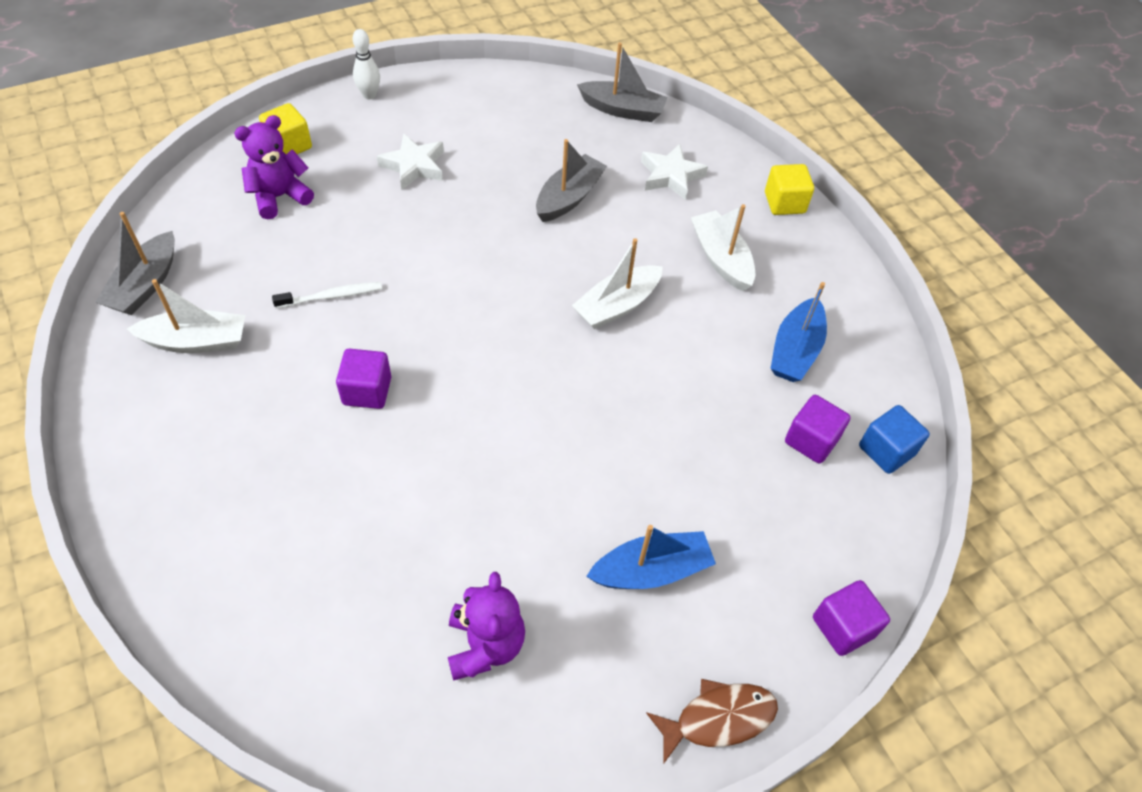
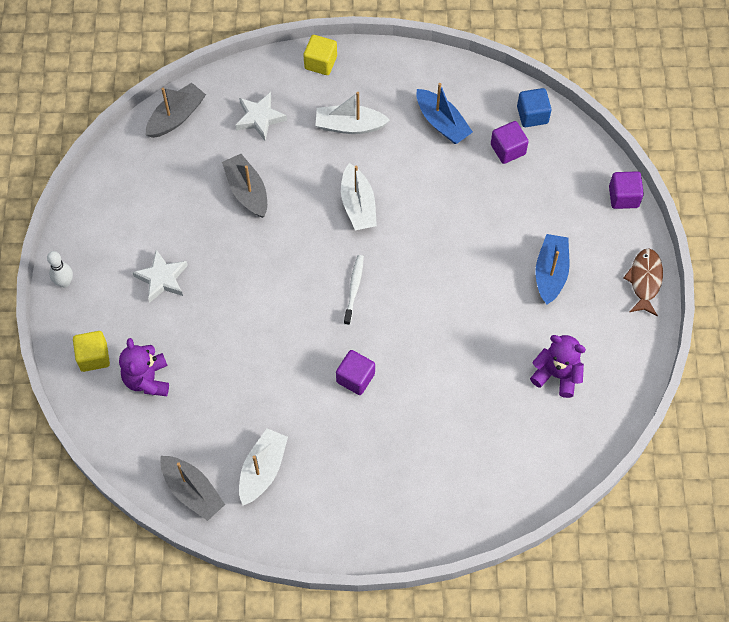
camera: 60 degrees left, 10 degrees up
white toothbrush [272,282,382,308] -> white toothbrush moved to [344,255,364,325]

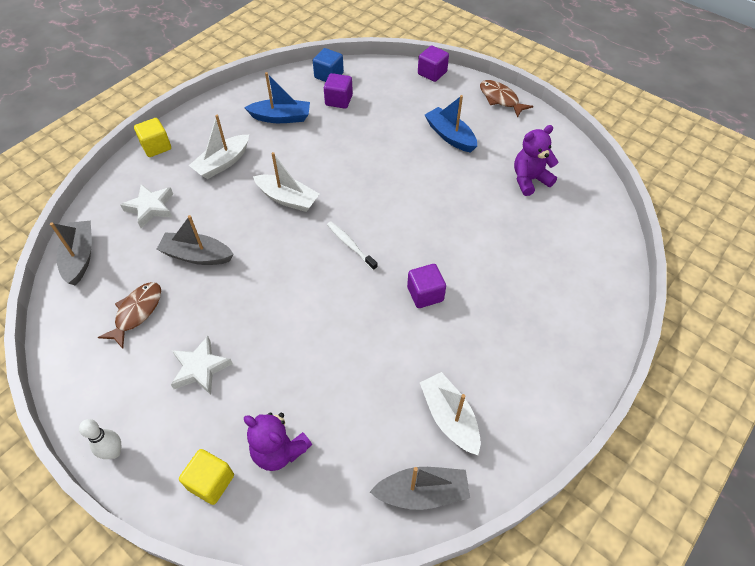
camera: 50 degrees left, 10 degrees down
none -> brown fish [98,282,161,349]

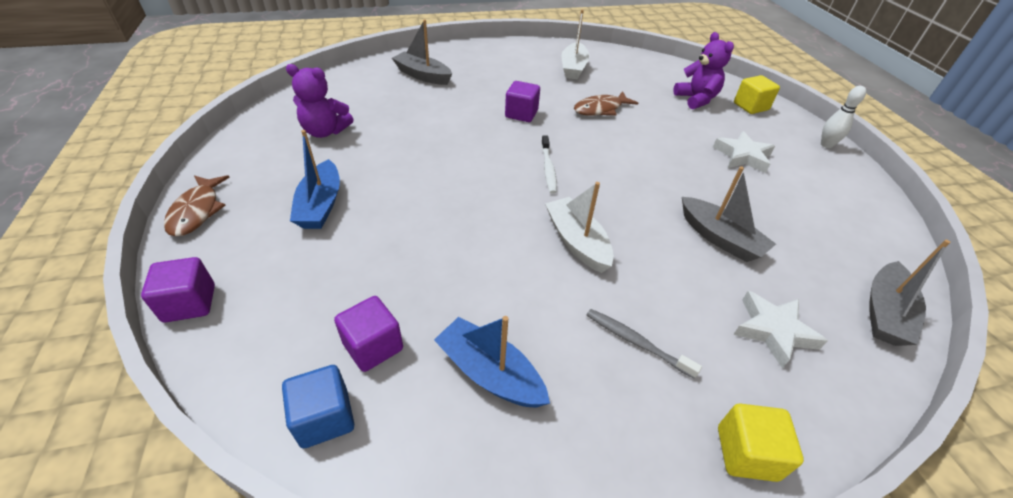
camera: 145 degrees left, 10 degrees down
brown fish [98,282,161,349] -> brown fish moved to [574,91,639,116]
white boat [189,115,249,179] -> grey toothbrush [587,309,702,379]
grey boat [370,467,470,510] -> grey boat moved to [392,19,452,85]

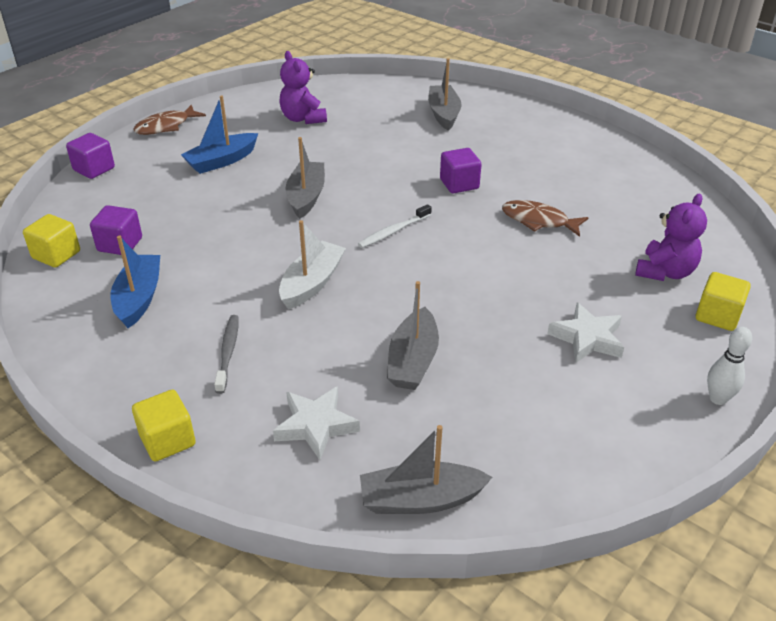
camera: 55 degrees right, 5 degrees down
blue cube [282,365,354,448] -> yellow cube [23,214,80,268]
white boat [561,9,590,79] -> none
none -> grey boat [285,137,325,219]

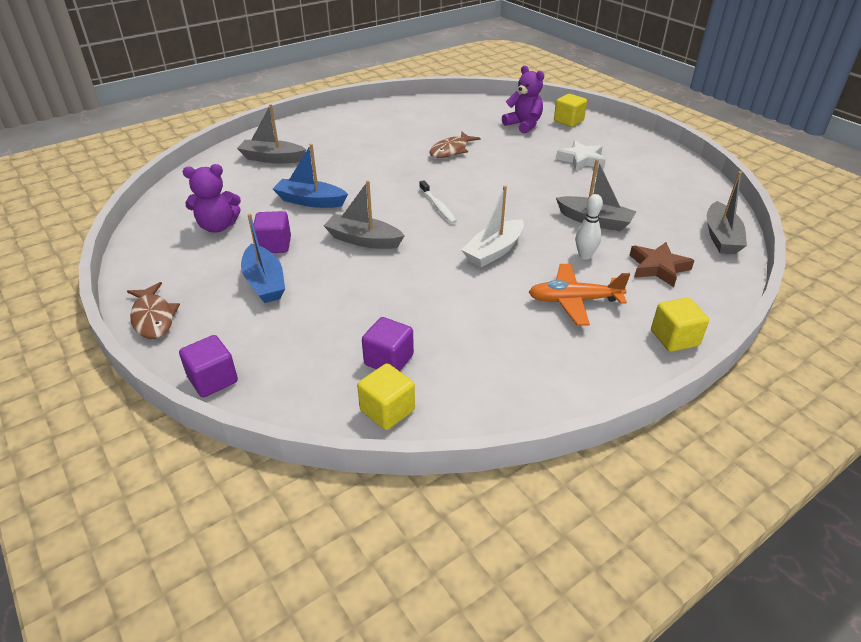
camera: 75 degrees left, 0 degrees up
blue boat [111,236,160,328] -> blue boat moved to [273,144,348,208]
grey toothbrush [214,315,239,394] -> orange plane [529,264,630,326]
white star [273,386,360,460] -> brown star [629,242,695,287]
white boat [279,220,346,309] -> white boat turned 90 degrees counterclockwise [461,186,524,267]
purple cube [440,148,482,193] -> purple cube moved to [253,211,291,253]
white bowling pin [707,327,752,405] -> white bowling pin moved to [576,194,603,259]

